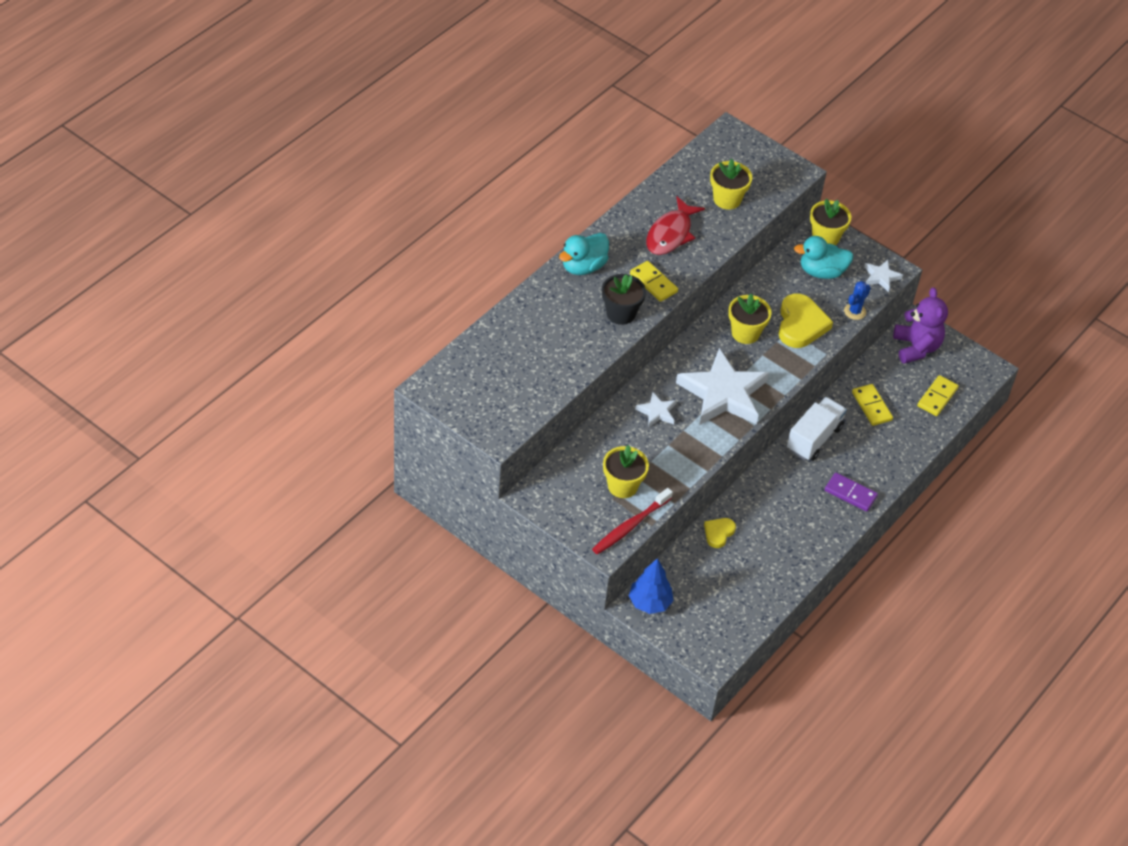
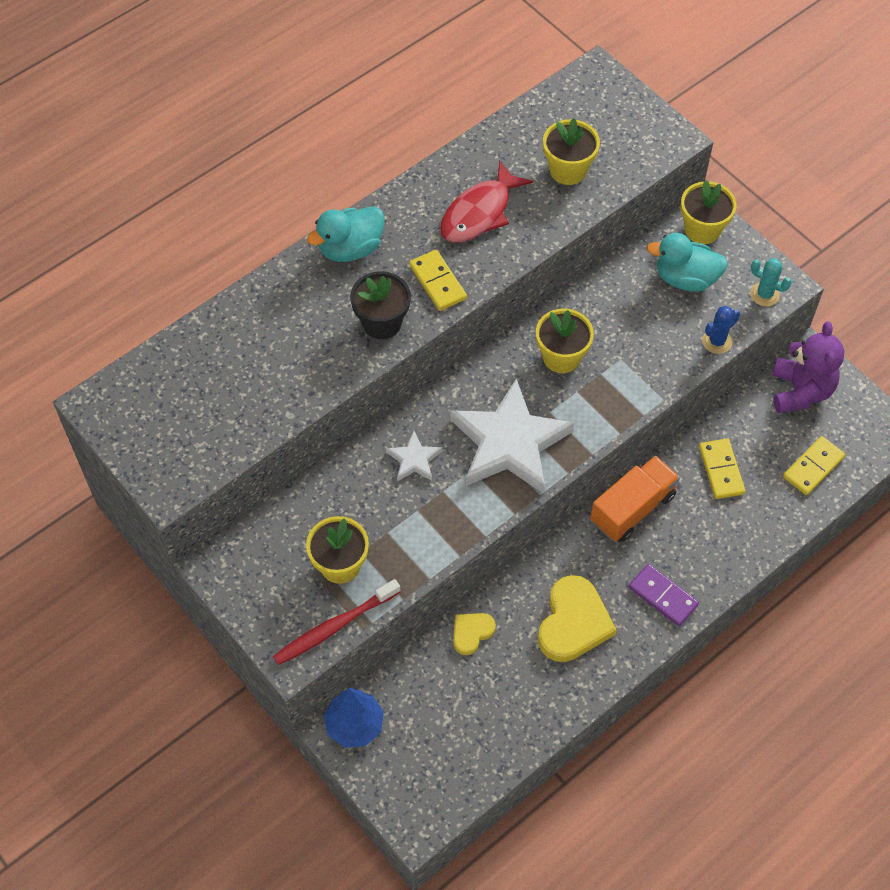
camera: 15 degrees right, 10 degrees up
yellow heart [779,294,833,348] -> yellow heart moved to [538,575,616,662]
white truck [787,397,847,461] -> orange truck [590,456,680,542]
white star [864,260,903,292] -> turquoise cactus [750,258,792,306]

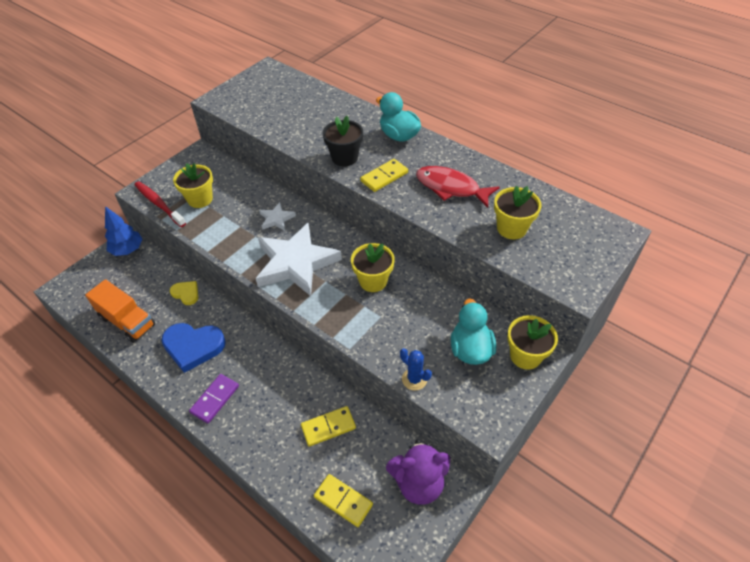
camera: 80 degrees right, 10 degrees down
yellow heart [538,575,616,662] -> blue heart [161,323,226,373]
orange truck [590,456,680,542] -> orange truck moved to [85,279,155,343]
turquoise cactus [750,258,792,306] -> none

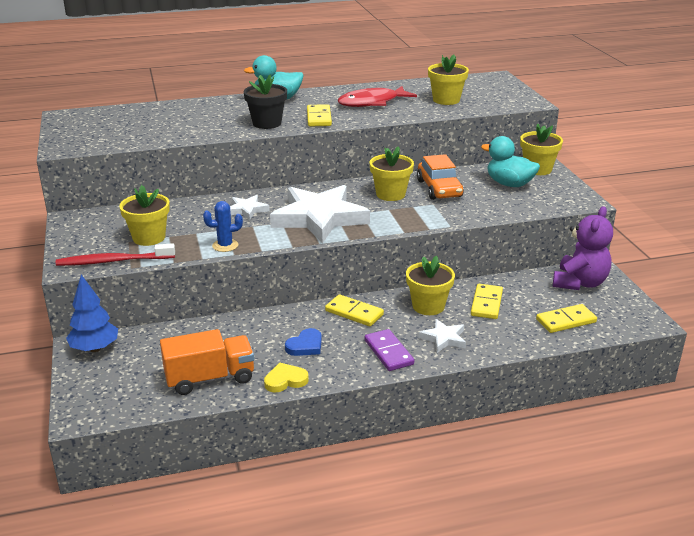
camera: 55 degrees left, 20 degrees down
blue heart [161,323,226,373] -> blue heart [285,328,322,356], size x0.54
yellow heart [170,281,198,305] -> yellow heart moved to [264,363,309,393]
blue cactus [400,348,432,391] -> blue cactus moved to [203,201,243,252]
none -> yellow domino [325,294,384,326]
none -> yellow flower pot [406,256,455,315]
none -> orange car [417,154,464,200]
none -> white star [419,319,466,353]

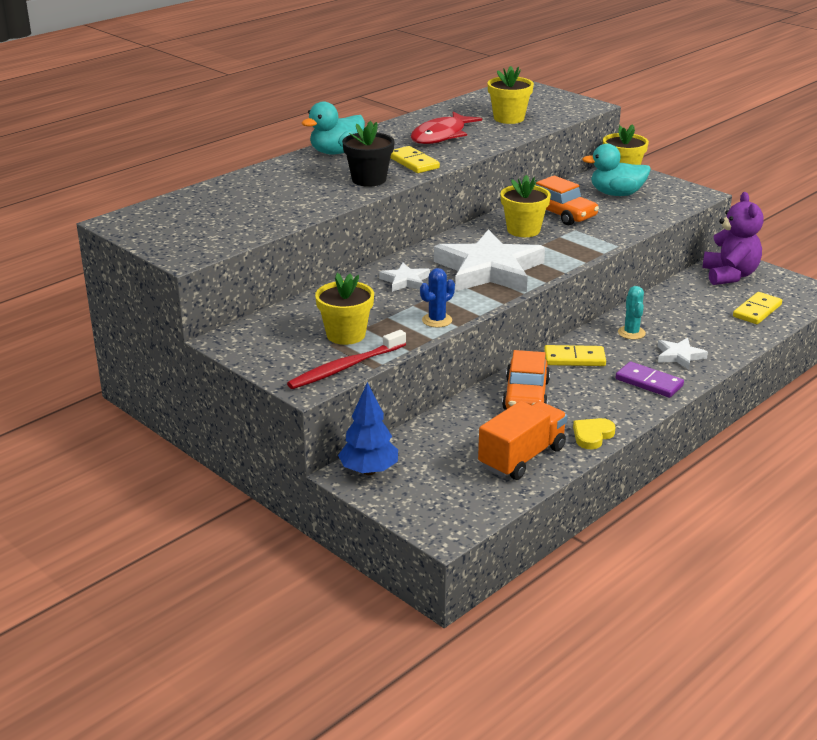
camera: 30 degrees left, 0 degrees up
blue heart [285,328,322,356] -> none
yellow flower pot [406,256,455,315] -> turquoise cactus [618,286,646,339]
yellow domino [471,284,503,319] -> none
none -> orange car [502,350,550,410]

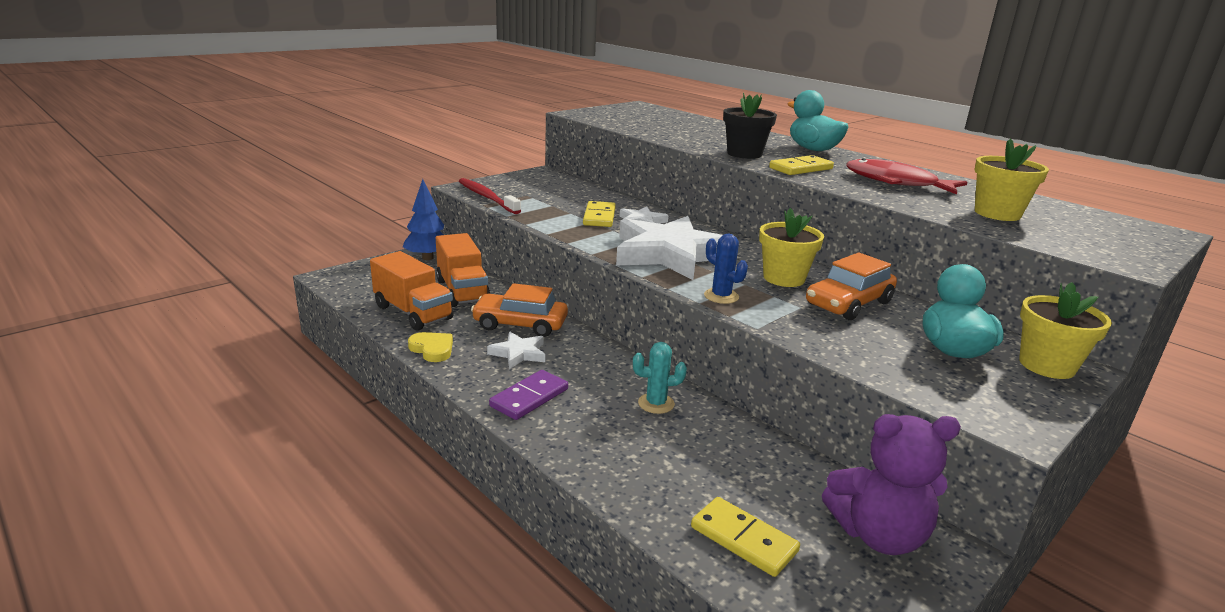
camera: 90 degrees right, 5 degrees down
yellow flower pot [315,273,374,345] -> none
blue cactus [420,268,455,327] -> blue cactus moved to [704,234,748,304]
yellow domino [544,345,606,366] -> yellow domino moved to [583,201,616,227]
white star [658,338,708,370] -> white star moved to [487,332,545,369]
none -> orange truck [436,233,491,307]

